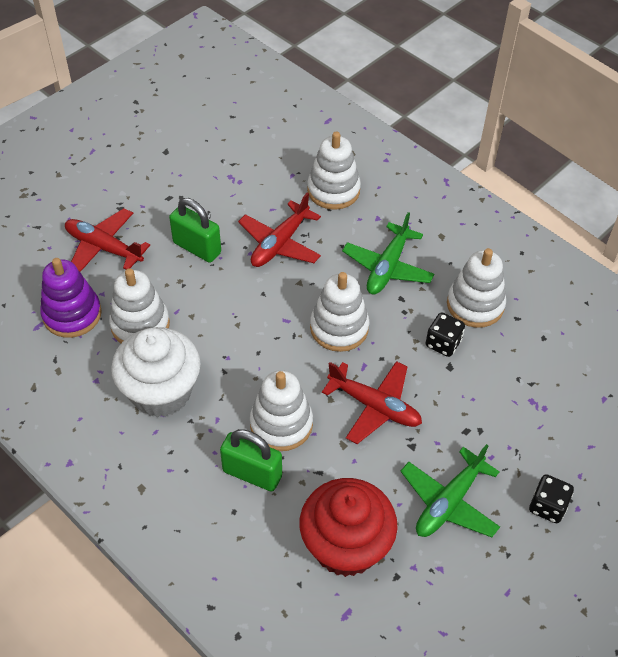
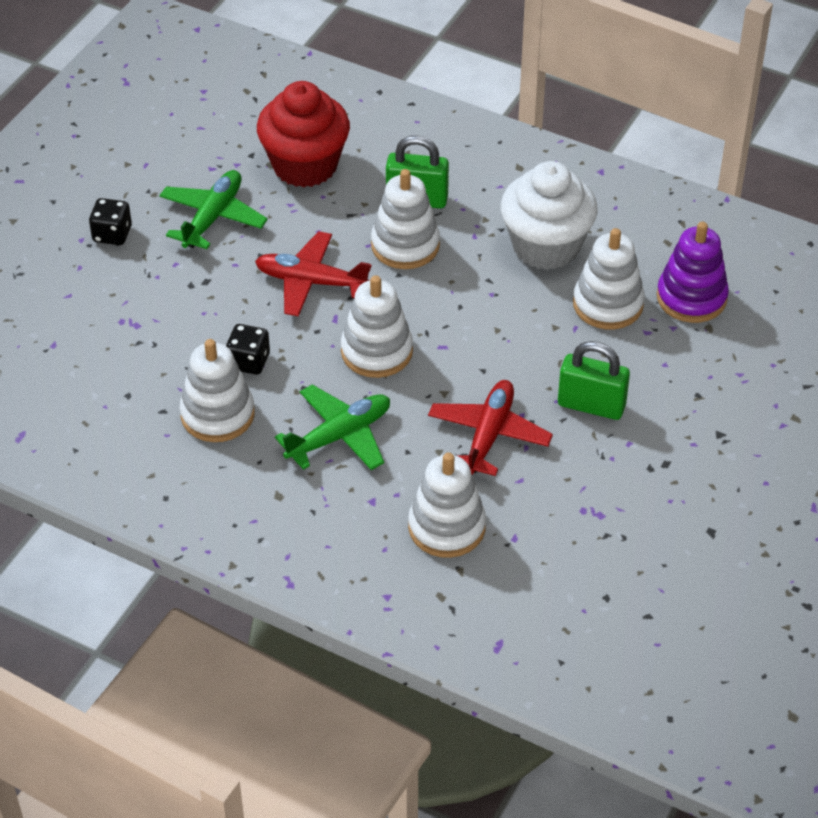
camera: 165 degrees right, 5 degrees down
red plane [65,208,150,272] -> none
green plane [342,212,434,294] -> green plane turned 45 degrees clockwise [275,384,390,470]

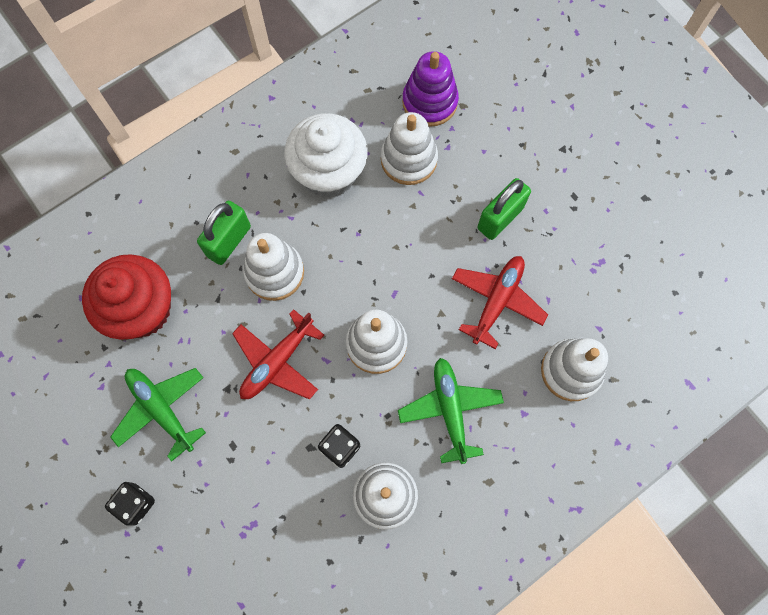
camera: 65 degrees left, 25 degrees up
red plane [428,380,553,476] -> red plane turned 75 degrees clockwise [452,256,548,349]

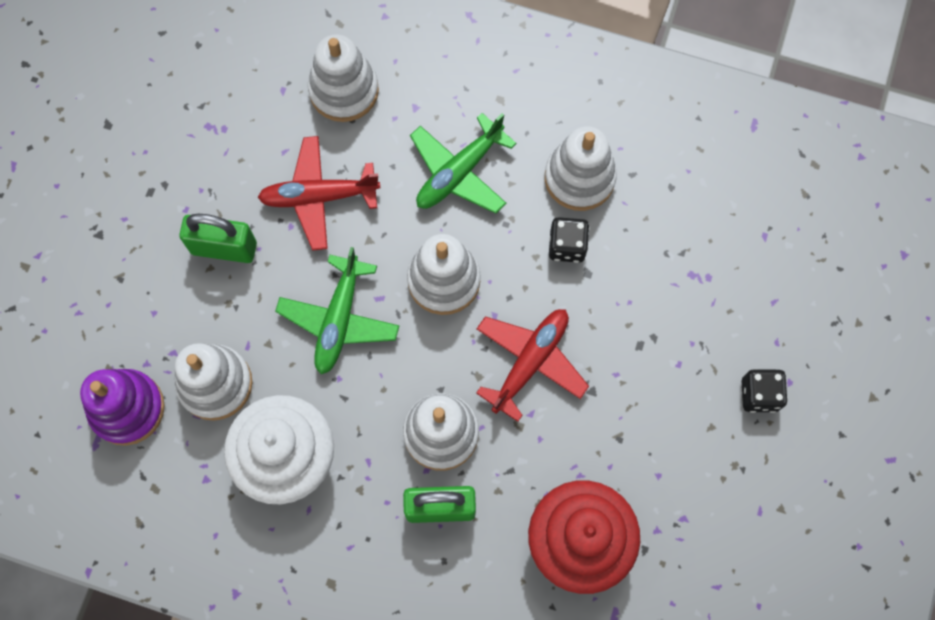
camera: 125 degrees left, 0 degrees up
green plane [110,368,206,461] -> green plane moved to [275,247,399,374]
red plane [232,309,324,400] -> red plane turned 60 degrees counterclockwise [476,309,589,422]

